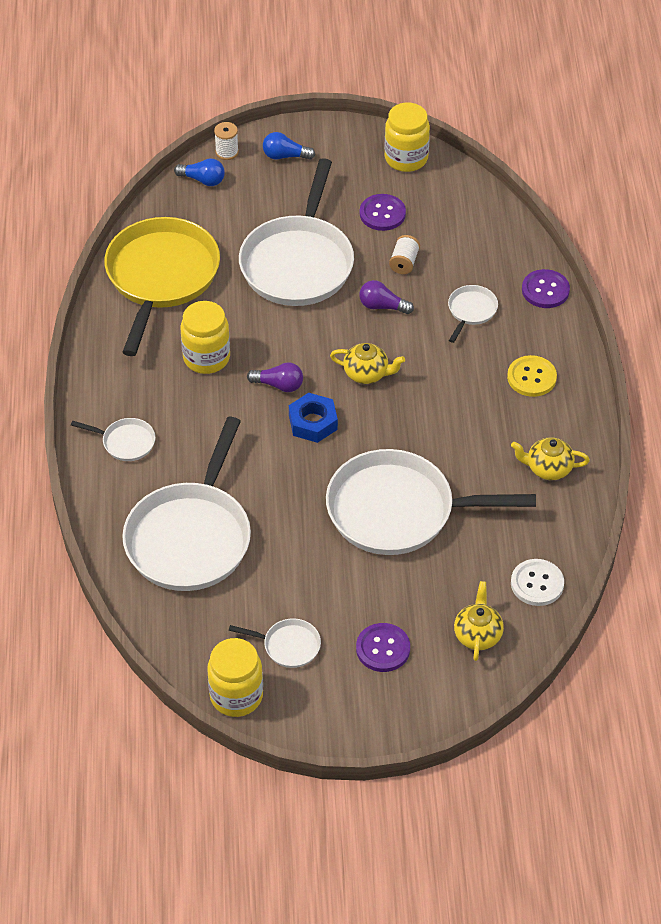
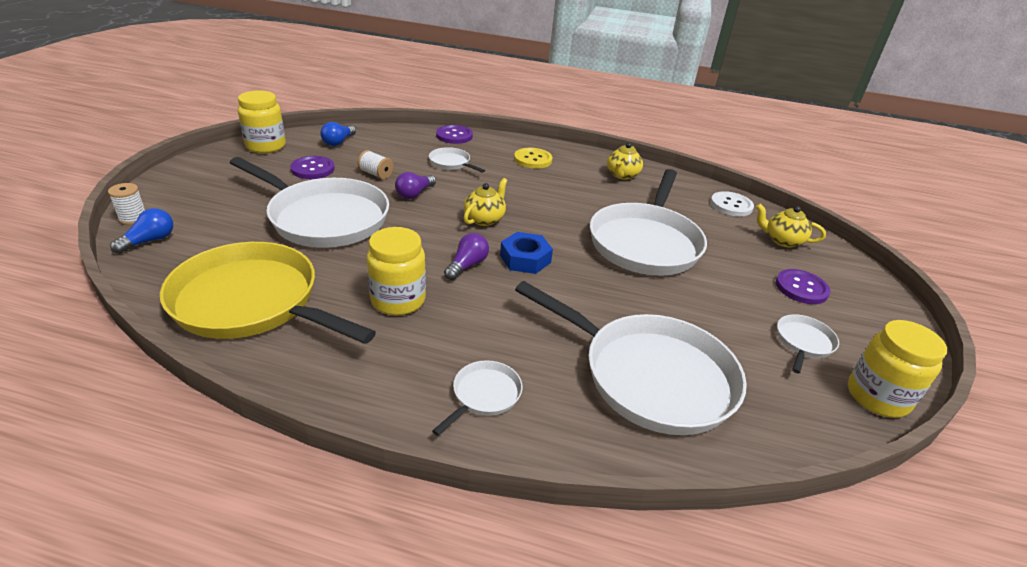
camera: 75 degrees left, 15 degrees down
blue light bulb [263,132,315,160] -> blue light bulb moved to [320,122,356,146]

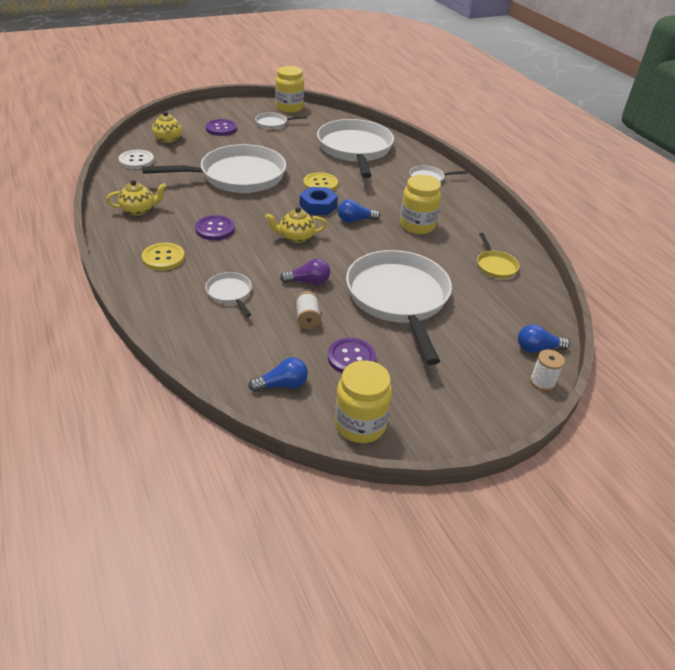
camera: 130 degrees left, 5 degrees up
yellow pan [160,242,376,344] -> yellow pan [477,233,520,279], size x0.43
white pan [429,147,485,173] -> white pan turned 150 degrees clockwise [205,272,252,317]
purple button [436,125,473,144] -> purple button moved to [195,215,235,240]
purple light bulb [444,233,489,280] -> blue light bulb [338,199,380,223]
none -> yellow button [303,172,338,191]

